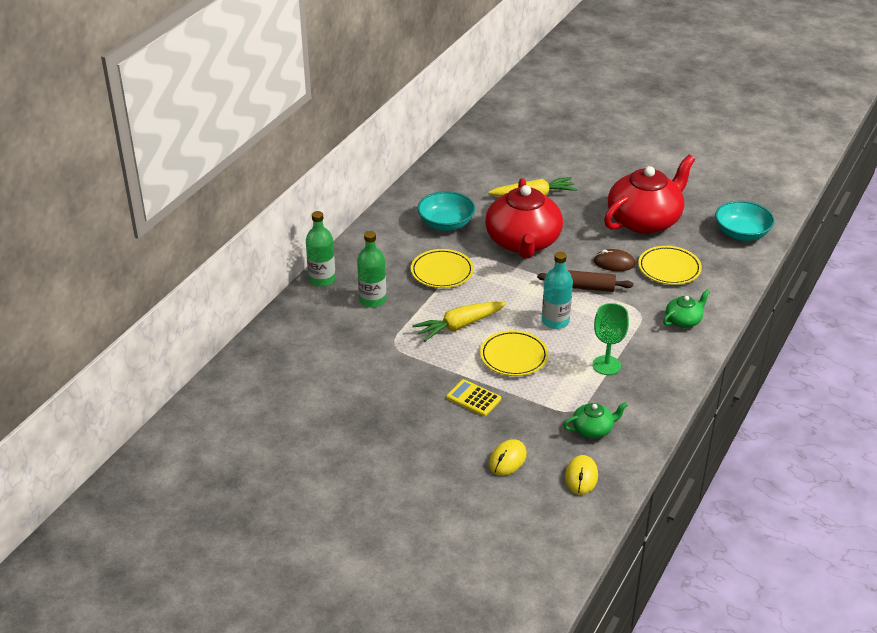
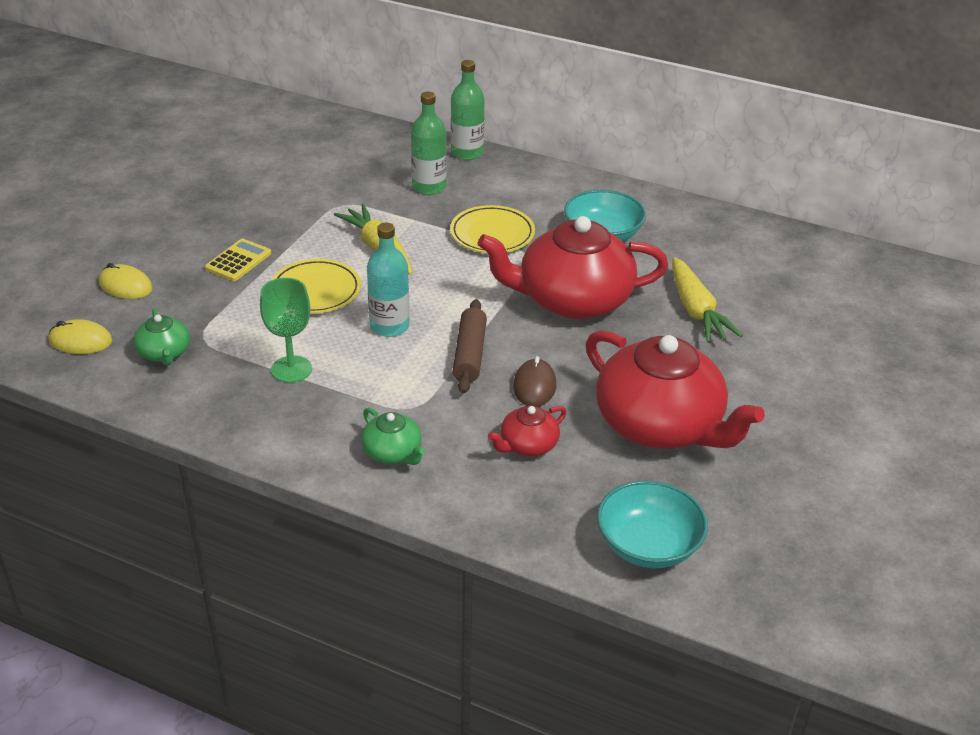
camera: 85 degrees right, 0 degrees up
yellow plate [638,246,702,285] -> red teapot [488,405,567,456]

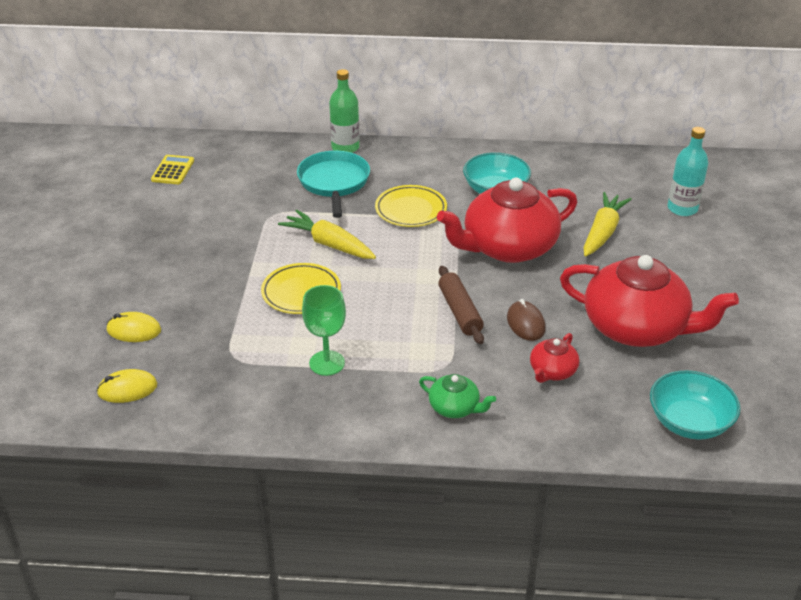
camera: 20 degrees left, 0 degrees up
green teapot [133,309,190,365] -> none
yellow calculator [205,239,271,281] -> yellow calculator moved to [151,155,194,184]
turquoise bottle [367,223,410,337] -> turquoise bottle moved to [667,127,708,216]
green bottle [411,92,447,195] -> turquoise pan [297,151,370,218]
yellow carrot [672,257,743,343] -> yellow carrot turned 120 degrees counterclockwise [584,192,632,257]

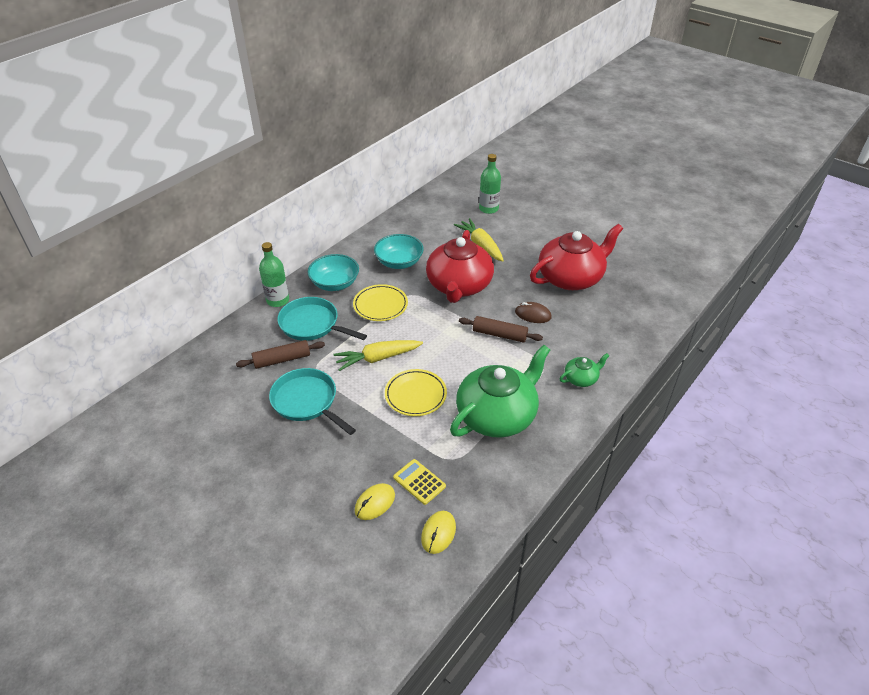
camera: 55 degrees left, 5 degrees up
yellow calculator [151,155,194,184] -> yellow calculator moved to [393,459,446,505]
green goblet [302,285,346,376] -> green teapot [450,345,550,438]
red teapot [530,333,579,383] -> none
turquoise bowl [650,370,741,440] -> turquoise bowl moved to [307,254,359,291]
turquoise bottle [667,127,708,216] -> green bottle [479,154,501,214]
none -> brown rolling pin [236,340,325,369]
none -> turquoise pan [269,368,356,435]

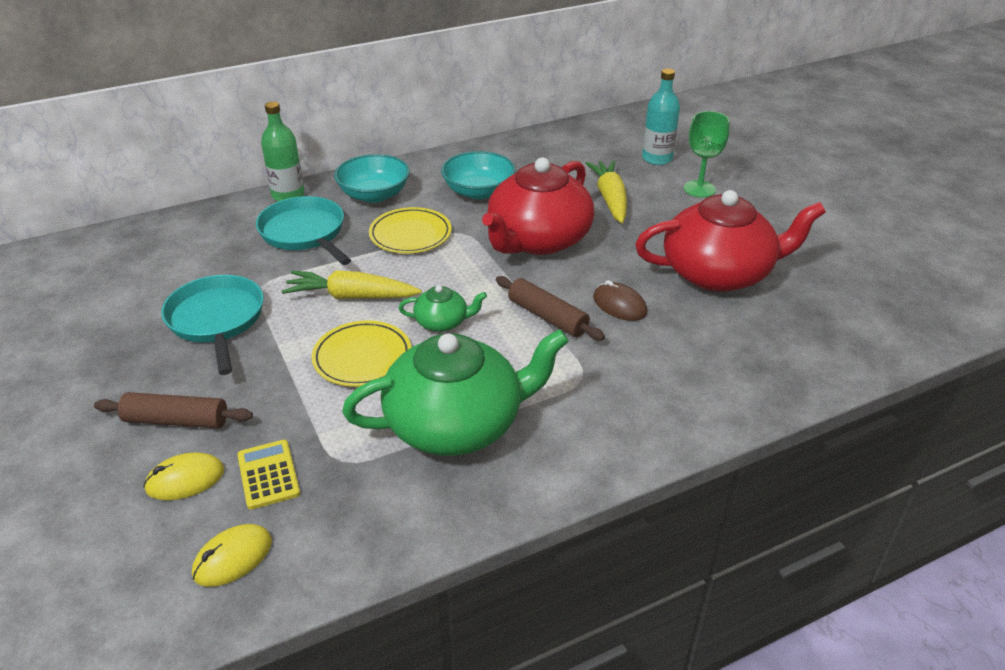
camera: 25 degrees right, 5 degrees down
brown rolling pin [236,340,325,369] -> brown rolling pin moved to [94,392,253,428]
green bottle [479,154,501,214] -> turquoise bottle [642,69,680,165]
green teapot [559,353,609,387] -> green teapot moved to [399,285,487,332]
none -> green goblet [684,111,729,198]

